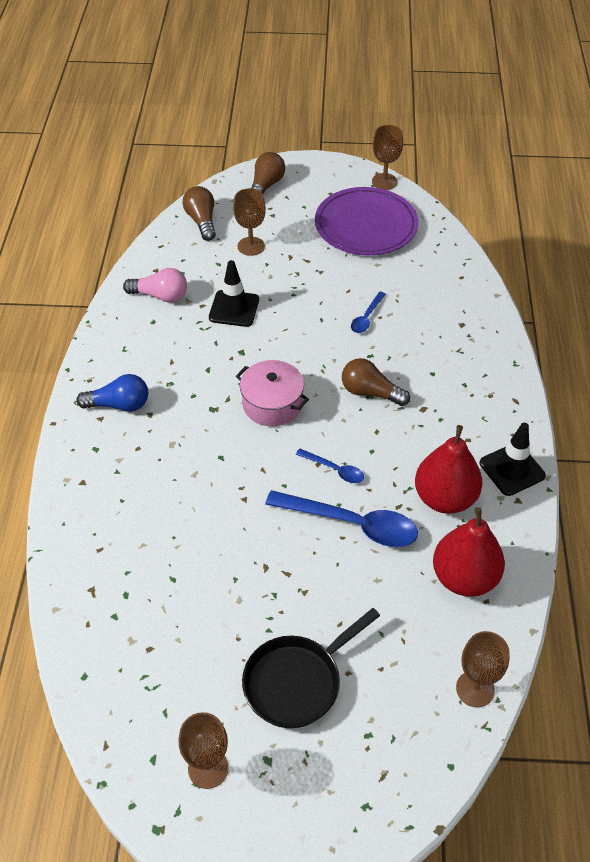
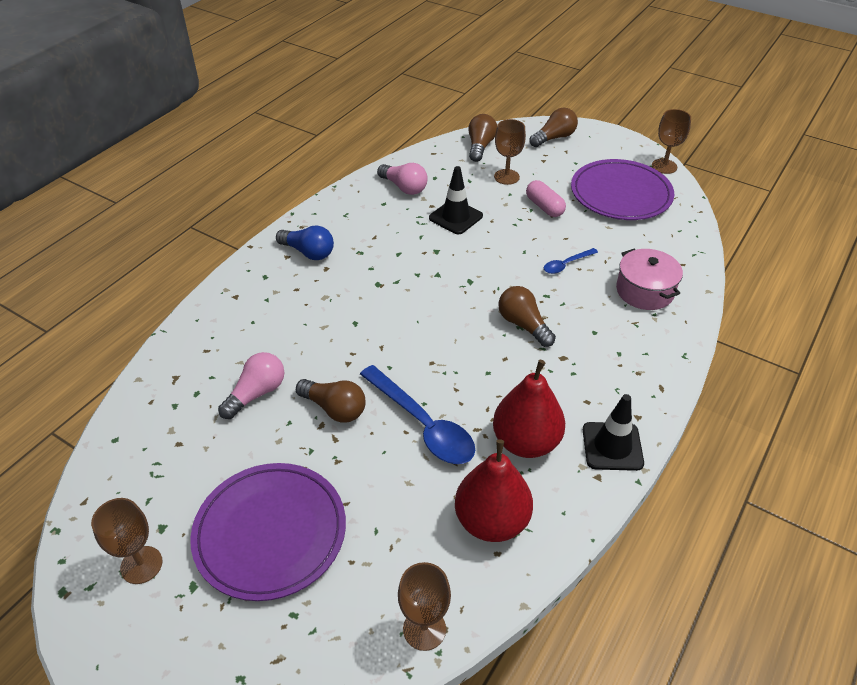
camera: 30 degrees right, 5 degrees down
pink pot [236,360,309,426] -> pink pot moved to [616,249,683,310]
black pan [242,608,380,728] -> purple plate [190,463,346,601]
blue spoon [296,449,364,483] -> none
none -> pink light bulb [218,352,284,419]
none -> brown light bulb [296,379,366,423]
none -> pink capsule [526,180,566,217]

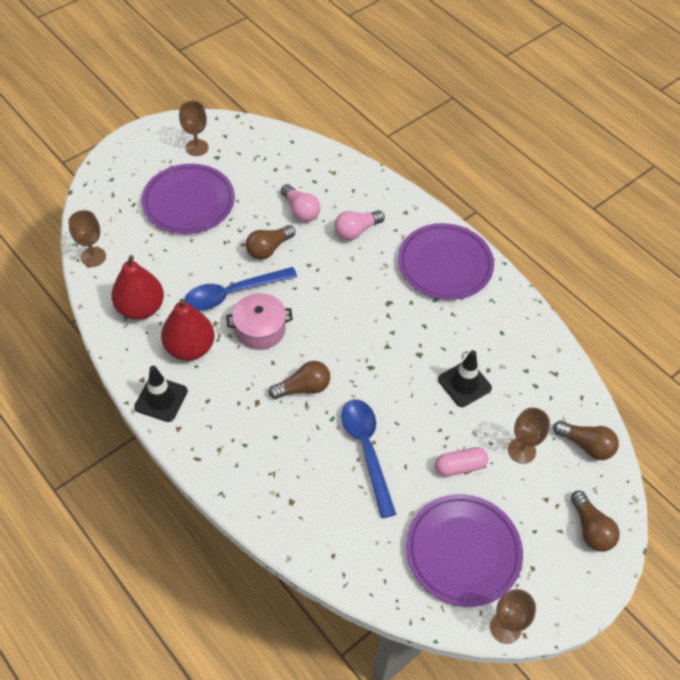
camera: 105 degrees right, 10 degrees up
blue light bulb [276,226,334,260] -> purple plate [398,223,494,300]
pink light bulb [377,163,428,195] -> pink light bulb moved to [334,210,385,240]
blue spoon [544,248,598,274] -> blue spoon [341,399,396,518], size x2.00
pink pot [616,249,683,310] -> pink pot moved to [226,293,293,350]

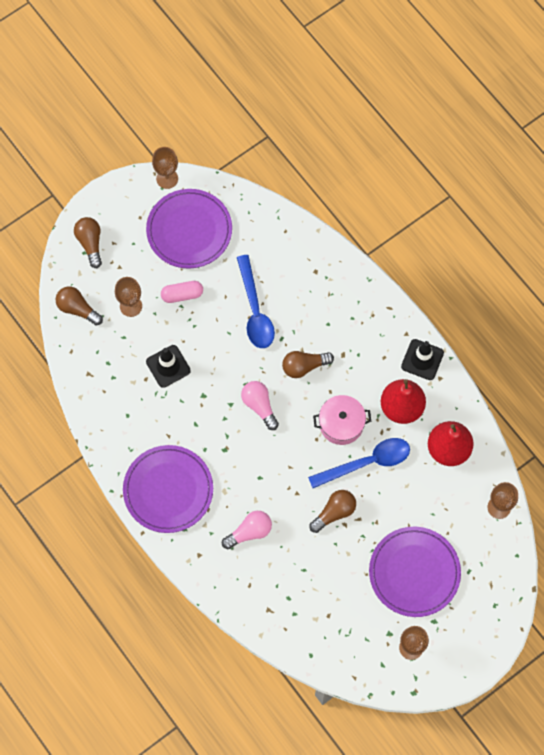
camera: 175 degrees left, 15 degrees up
pink light bulb [281,184,320,222] -> pink light bulb moved to [241,381,279,430]

